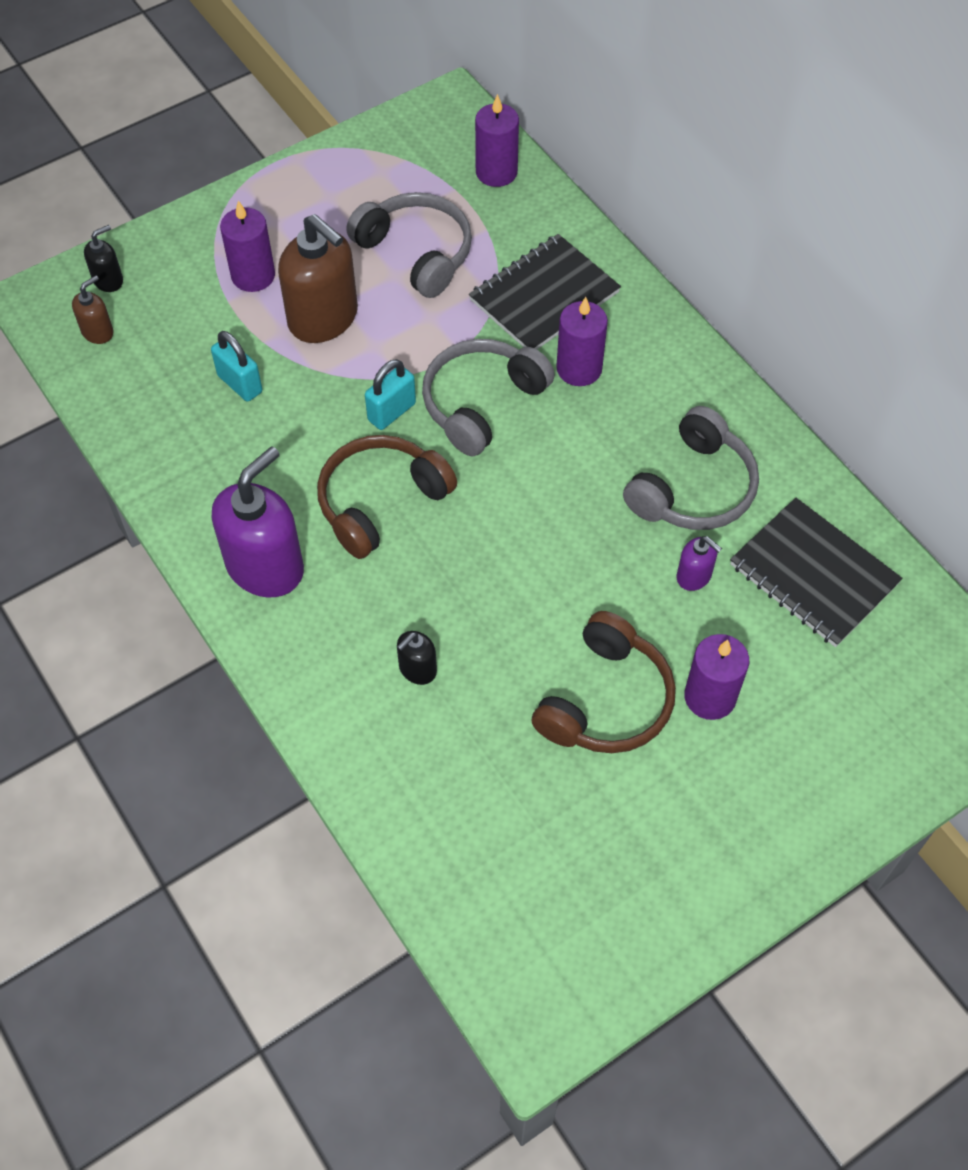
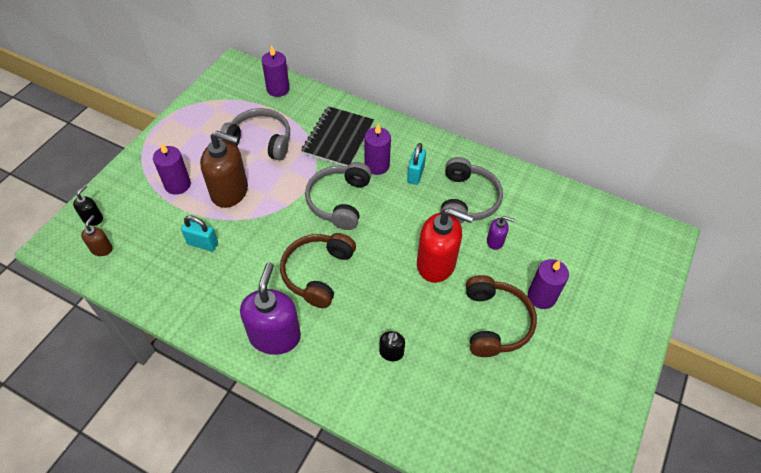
camera: 30 degrees left, 5 degrees down
turquoise padlock [365,359,416,430] -> turquoise padlock moved to [407,143,426,185]
black notebook [730,498,903,647] -> none
none -> red soap dispenser [417,208,473,283]

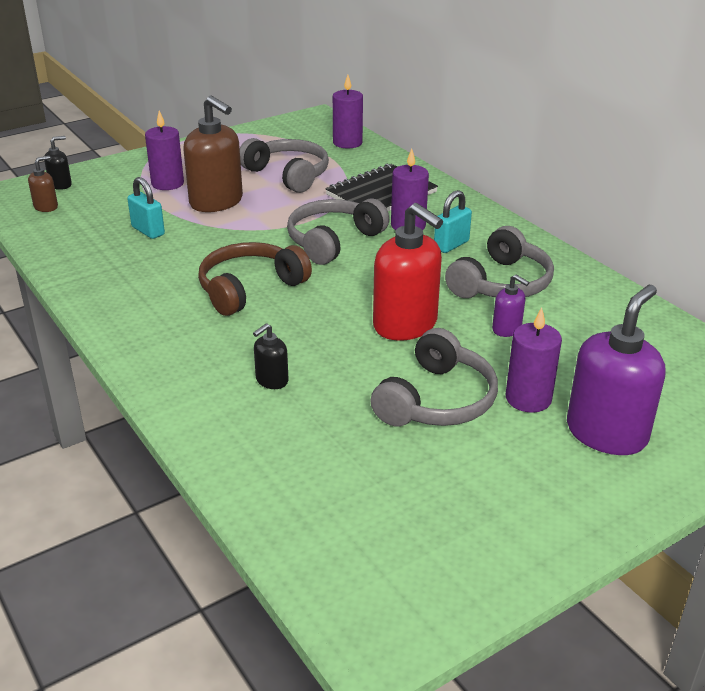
camera: 30 degrees right, 20 degrees down
purple soap dispenser [240,262,301,355] -> purple soap dispenser moved to [567,285,665,455]
brown headphones [466,275,537,357] -> grey headphones [371,328,498,426]

